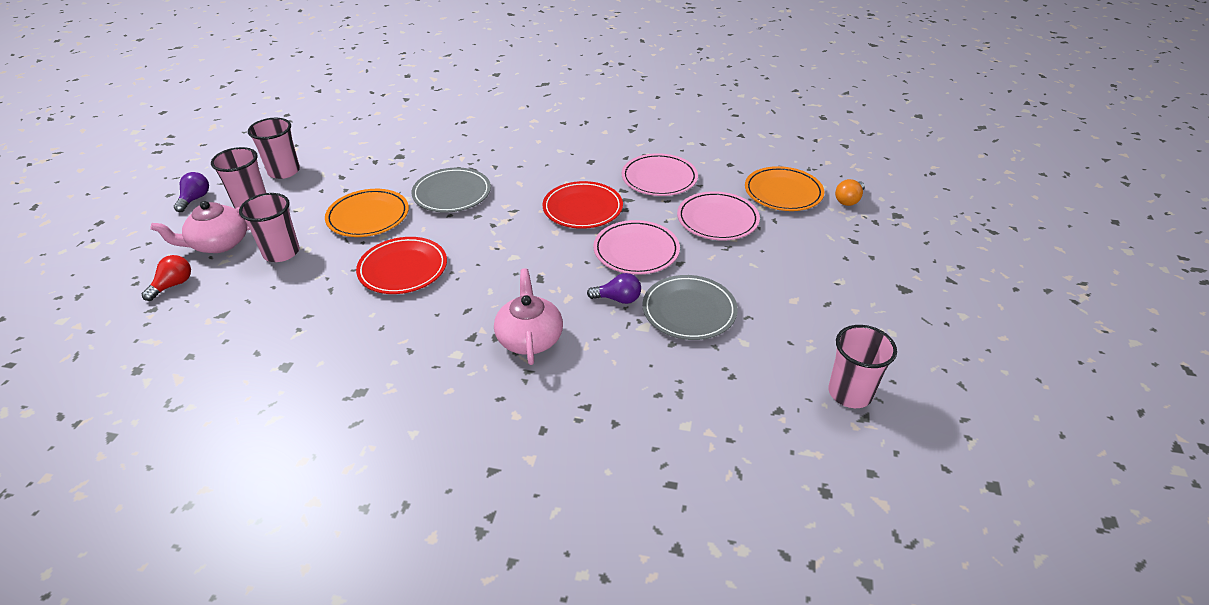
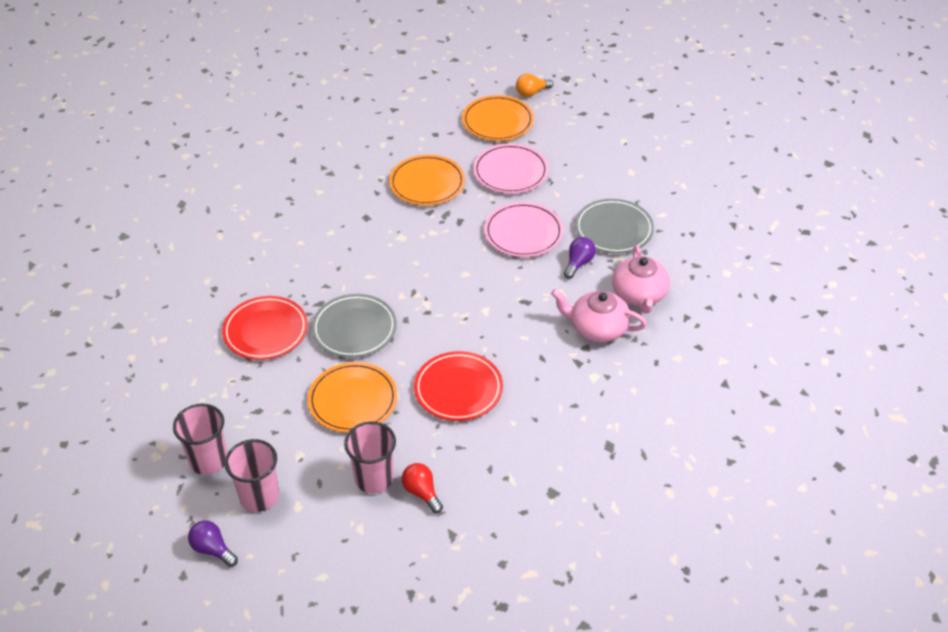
camera: 65 degrees left, 5 degrees up
red light bulb [142,255,191,301] -> red light bulb moved to [402,463,443,513]
pink teapot [150,201,250,253] -> pink teapot moved to [612,245,670,313]
red plate [543,181,623,229] -> red plate moved to [222,296,308,360]
pink plate [622,153,698,196] -> orange plate [389,155,465,206]
pink cup [828,325,897,408] -> none
orange light bulb [835,179,865,206] -> orange light bulb turned 90 degrees clockwise [516,73,553,97]

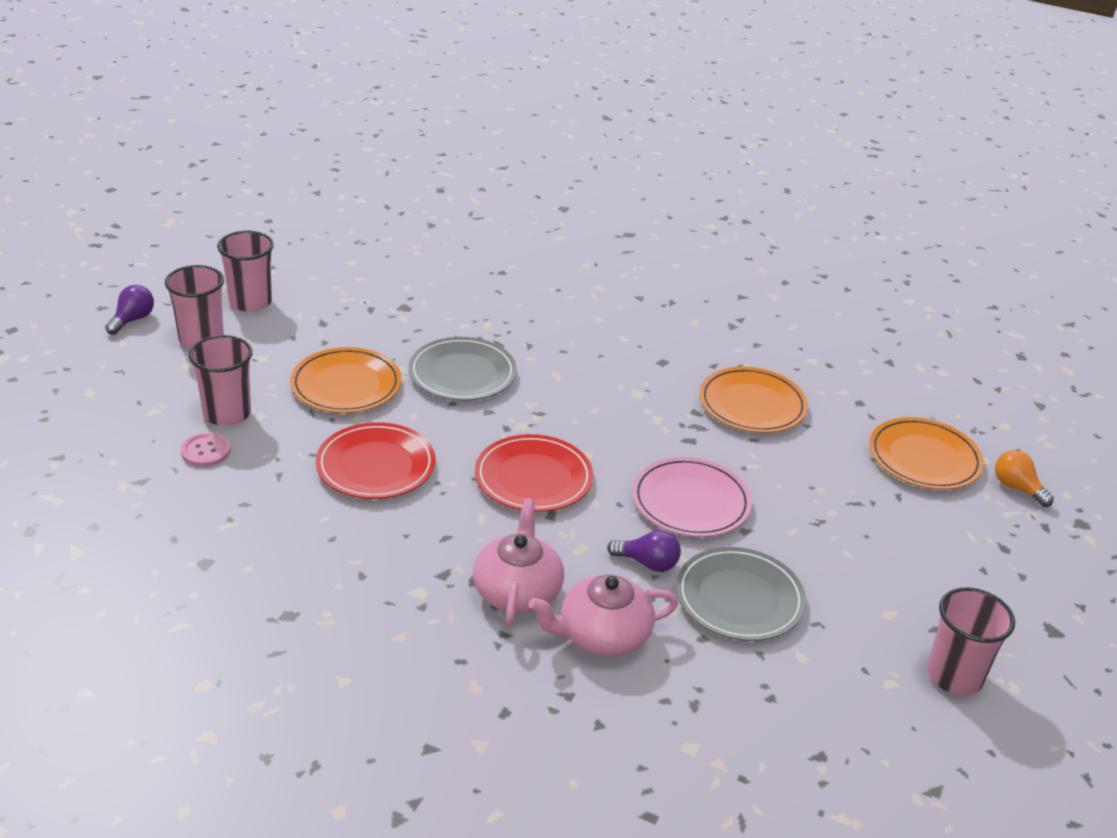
camera: 75 degrees right, 10 degrees down
red plate [222,296,308,360] -> red plate moved to [475,434,593,512]
red light bulb [402,463,443,513] -> pink button [181,433,231,467]
pink plate [473,144,549,194] -> none
none -> pink cup [927,587,1015,695]

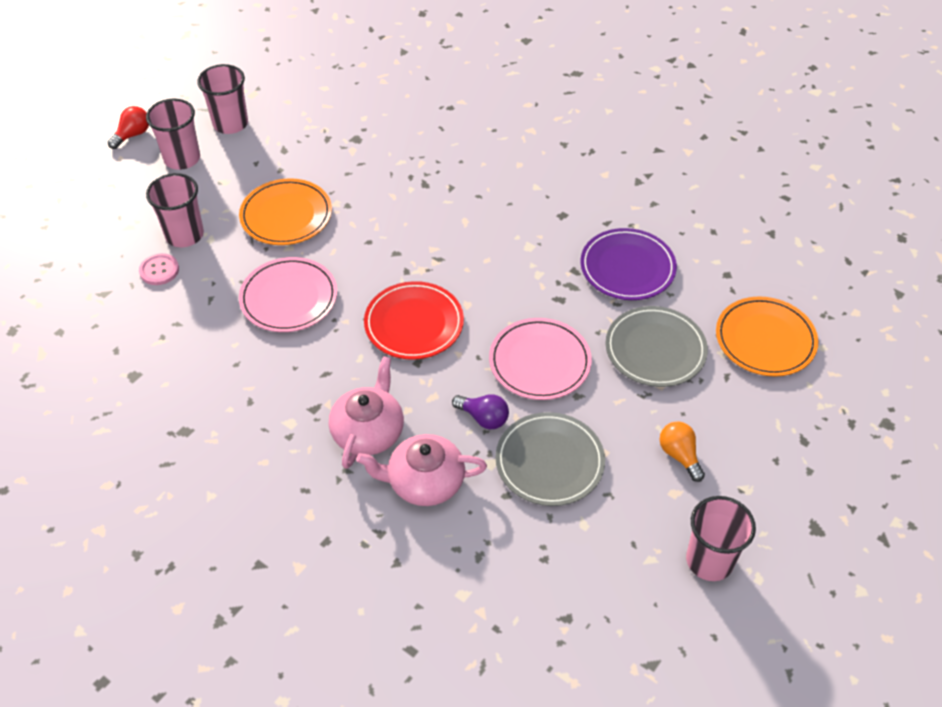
camera: 15 degrees right, 15 degrees up
purple light bulb [105,285,154,335] -> red light bulb [108,106,149,149]
red plate [316,422,435,499] -> pink plate [239,257,337,332]
grey plate [409,337,517,401] -> grey plate moved to [605,306,708,387]
orange plate [699,367,808,433] -> purple plate [580,228,677,300]
orange light bulb [995,450,1054,507] -> orange light bulb moved to [660,421,705,482]

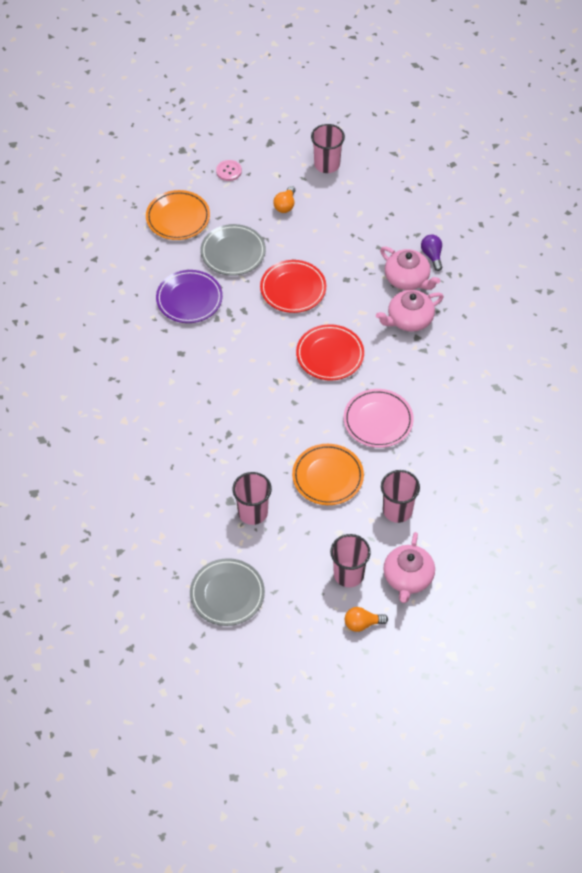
camera: 135 degrees left, 5 degrees up
red light bulb [108,106,149,149] -> orange light bulb [345,607,388,632]
pink button [139,253,179,285] -> pink button moved to [216,160,242,181]
pink cup [197,64,248,134] -> pink cup moved to [232,472,272,525]
purple light bulb [452,394,509,429] -> purple light bulb moved to [421,235,442,271]
pink plate [489,318,592,400] -> red plate [260,260,326,313]
grey plate [495,412,605,506] -> grey plate moved to [190,558,265,626]
none -> pink teapot [383,532,435,603]

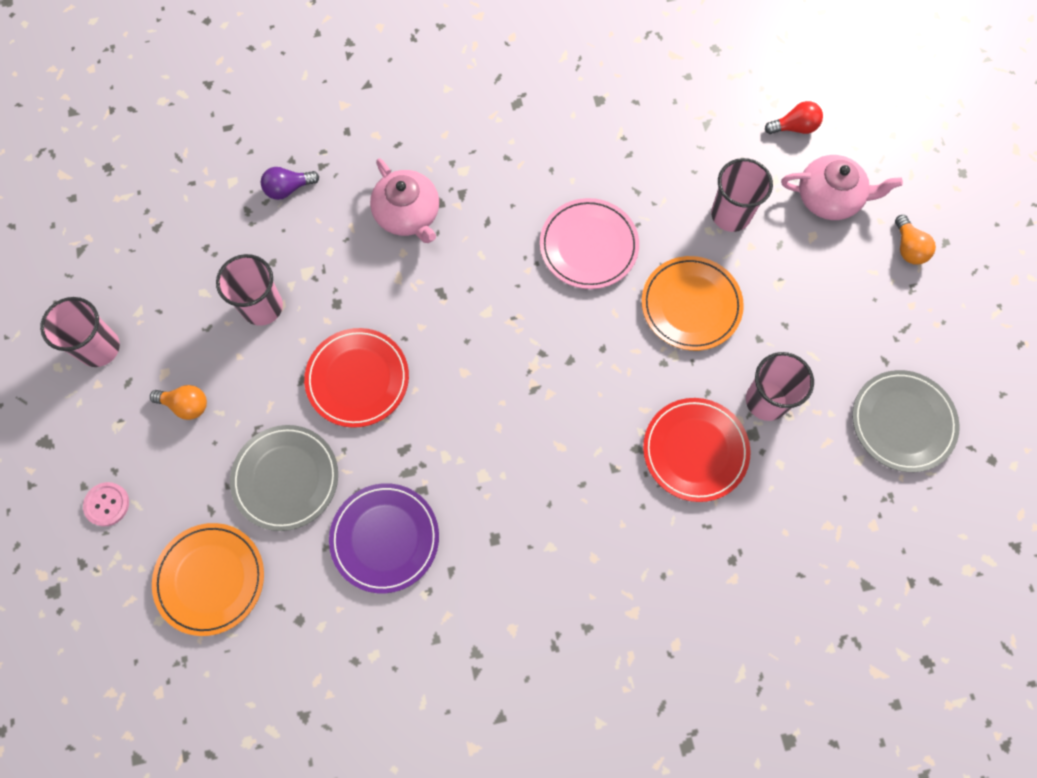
camera: 95 degrees left, 15 degrees up
red plate [296,324,364,380] -> red plate moved to [643,398,750,502]
pink cup [330,534,371,587] -> pink cup moved to [216,254,283,326]
pink teapot [380,247,440,290] -> none
none -> red light bulb [765,101,823,134]

